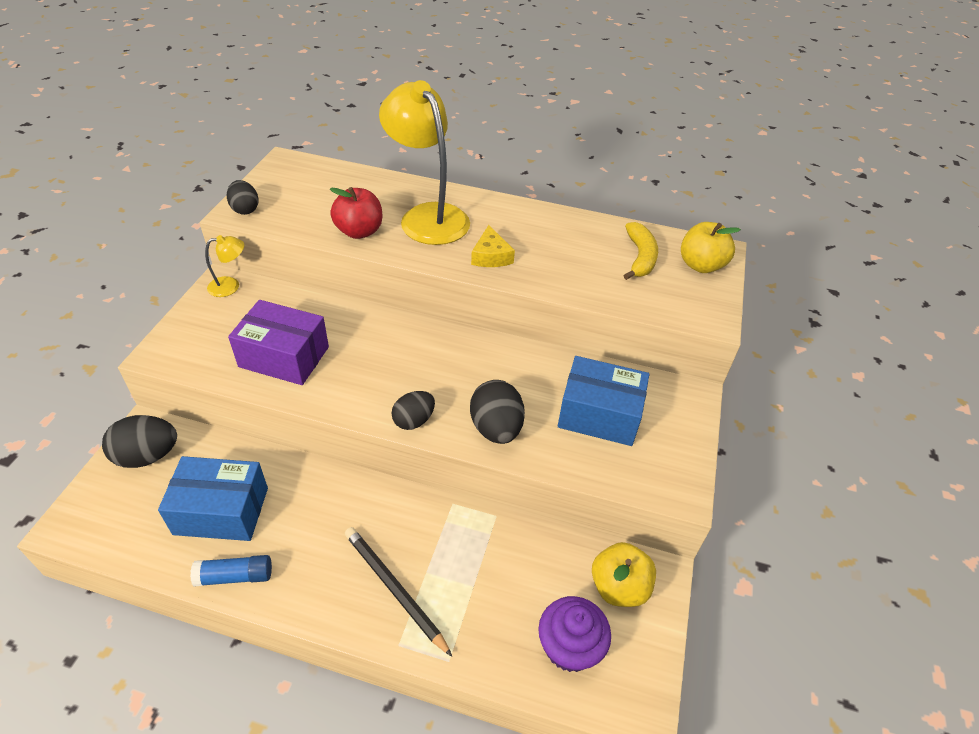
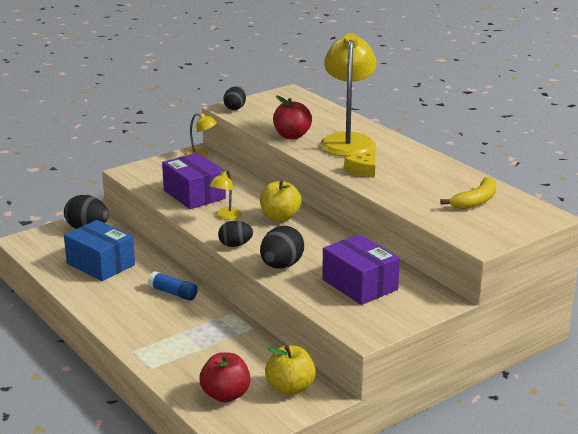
camera: 40 degrees right, 20 degrees down
blue glue stick [190,555,272,587] -> blue glue stick moved to [148,271,198,301]
black pencil [345,527,452,657] -> none
purple cupcake [538,596,611,672] -> red apple [199,352,251,403]
blue box [558,356,649,446] -> purple box [322,234,400,305]
yellow apple [681,222,741,273] -> yellow apple moved to [260,180,301,222]
none -> yellow lamp [209,170,242,220]

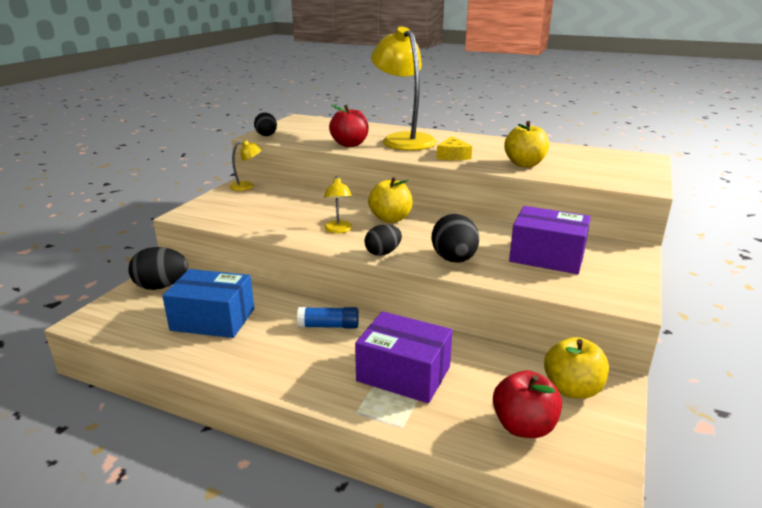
camera: 30 degrees left, 0 degrees up
purple box [162,152,226,209] -> purple box moved to [355,311,453,403]
yellow banana [440,176,496,209] -> none
none -> yellow apple [504,121,549,167]

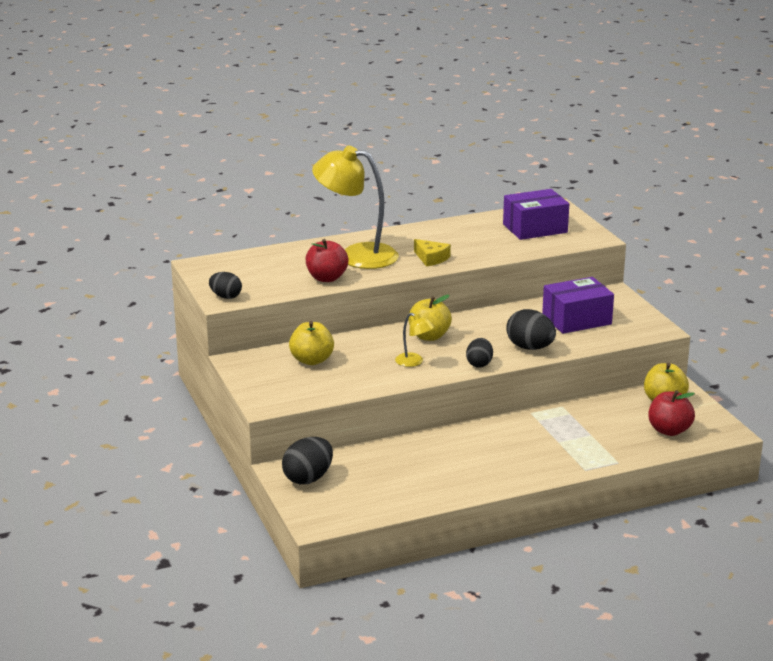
camera: 45 degrees left, 0 degrees up
blue box [162,269,254,338] -> none
yellow lamp [230,140,262,191] -> none
blue glue stick [297,307,359,328] -> none
purple box [355,311,453,403] -> purple box moved to [503,189,569,240]
yellow apple [504,121,549,167] -> yellow apple moved to [289,321,334,365]

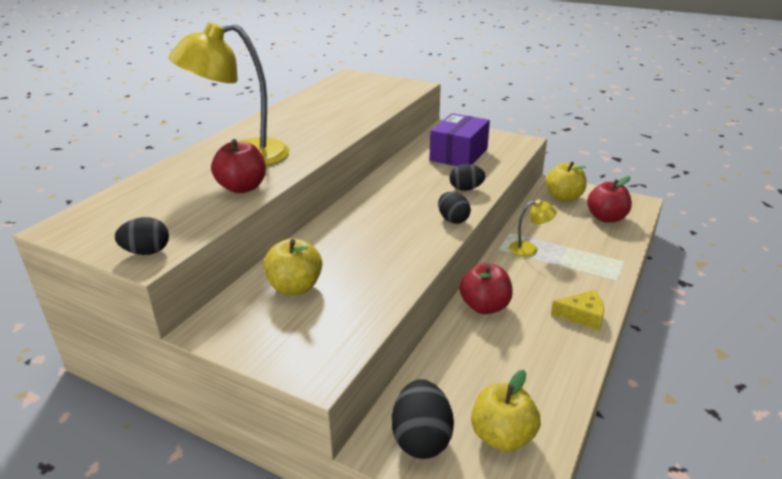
camera: 40 degrees left, 5 degrees up
yellow lamp [395,313,435,367] -> yellow lamp moved to [509,200,557,257]
yellow apple [408,295,452,341] -> yellow apple moved to [471,370,541,452]
yellow cheese [414,239,451,267] -> yellow cheese moved to [551,290,604,331]
purple box [503,189,569,240] -> none
black egg [506,309,556,350] -> black egg [449,164,486,191], size x0.66
none -> red apple [460,263,513,314]

